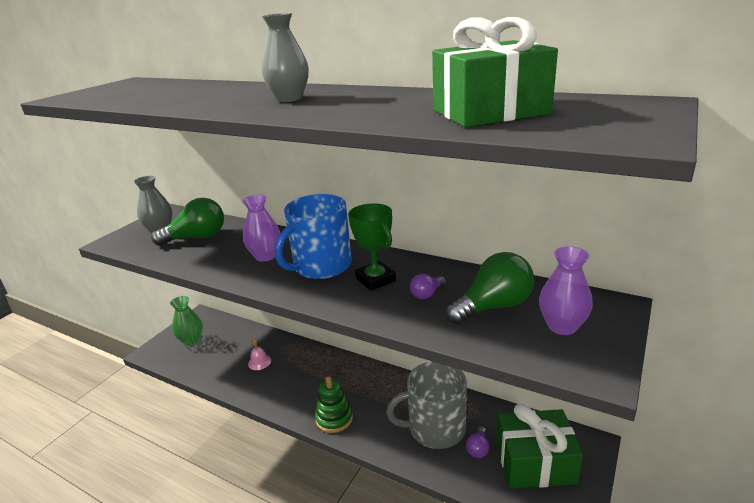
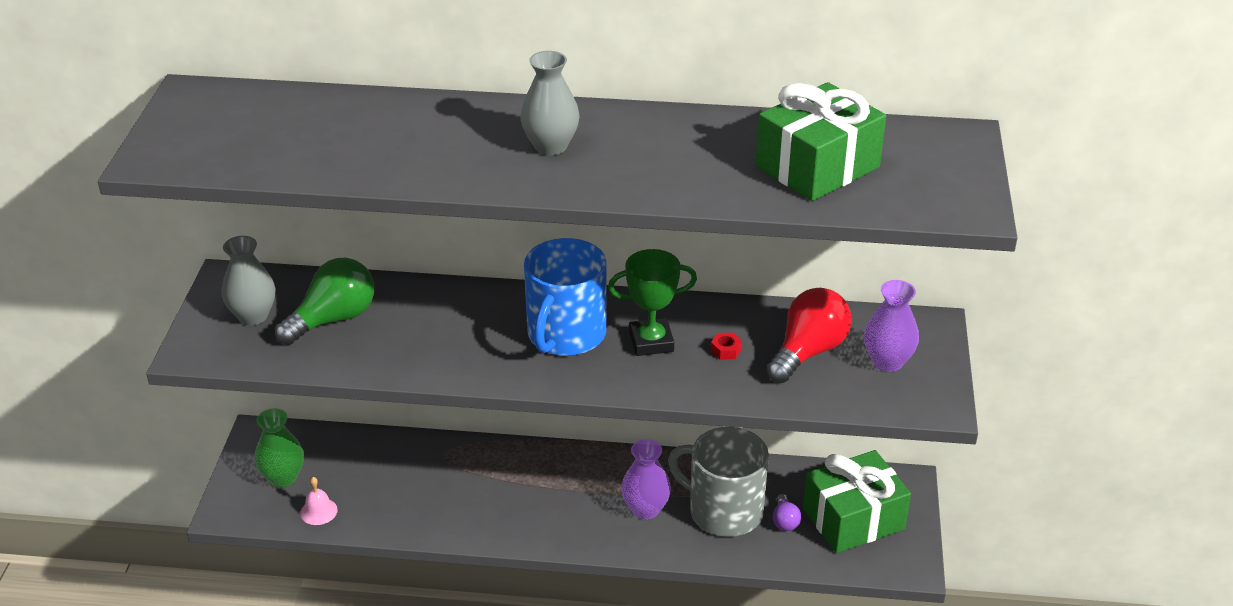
camera: 25 degrees left, 10 degrees up
purple vase [242,195,281,262] -> purple vase moved to [621,439,671,520]
pink bell [248,338,271,370] -> pink bell moved to [300,477,338,525]
green stacking toy [315,376,353,433] -> none
green trophy [348,203,396,291] -> green trophy turned 45 degrees counterclockwise [608,249,697,356]
grey mug [386,361,467,449] -> grey mug turned 60 degrees clockwise [668,427,769,537]
purple light bulb [410,274,446,299] -> red nut [711,332,742,360]
green light bulb [446,252,534,325] -> red light bulb [767,288,852,383]

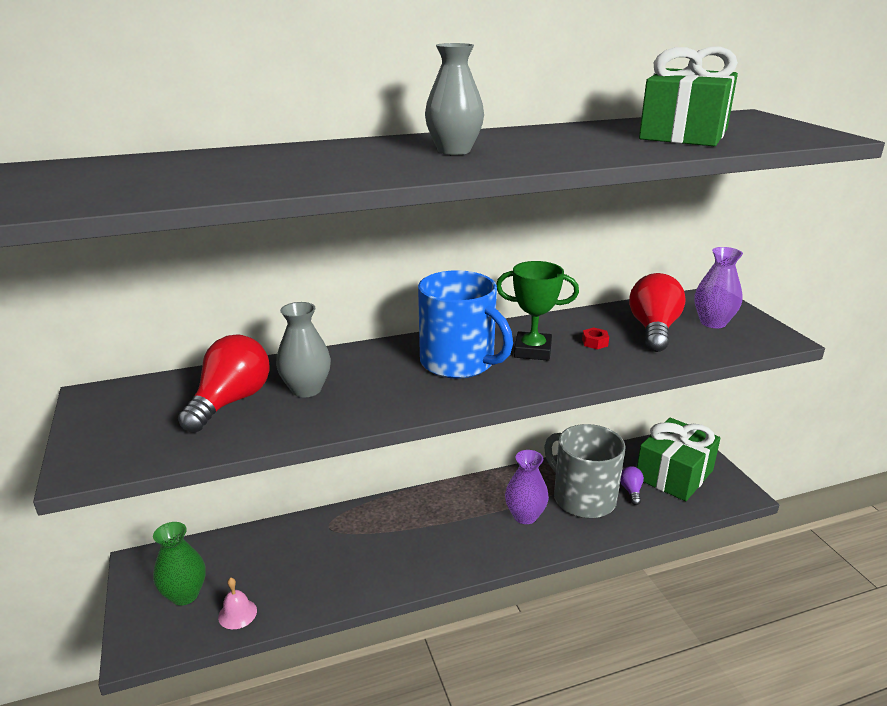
camera: 25 degrees left, 10 degrees down
grey vase [222,236,275,325] -> grey vase moved to [276,302,331,397]
green light bulb [275,258,374,345] -> red light bulb [178,334,270,432]
blue mug [524,238,607,356] -> blue mug turned 45 degrees counterclockwise [418,270,513,379]
green trophy [608,249,697,356] -> green trophy turned 45 degrees clockwise [496,261,579,361]
grey mug [668,427,769,537] -> grey mug turned 45 degrees clockwise [544,424,626,518]
purple light bulb [773,494,802,531] -> purple light bulb turned 150 degrees counterclockwise [620,466,644,505]

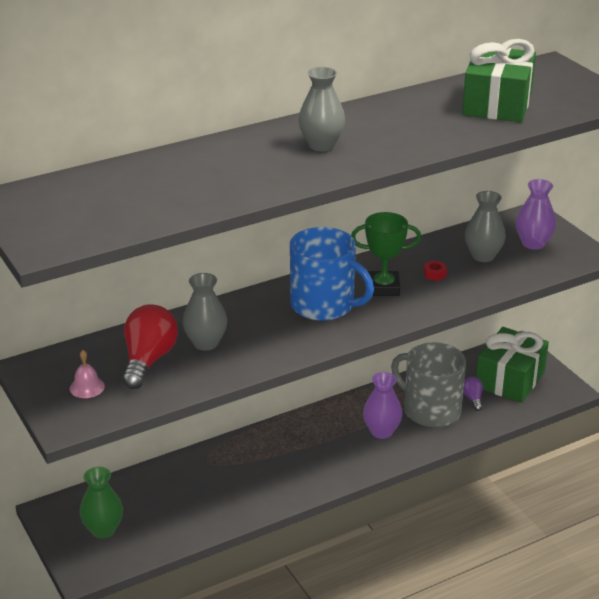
camera: 10 degrees left, 5 degrees up
pink bell [218,578,257,629] -> pink bell moved to [70,350,105,398]
red light bulb [629,273,686,352] -> grey vase [465,191,506,262]

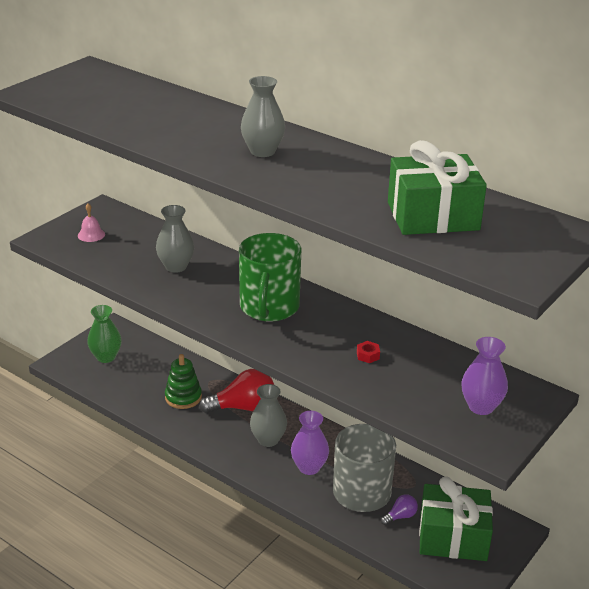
camera: 65 degrees right, 0 degrees up
red light bulb [122,304,178,389] -> red light bulb moved to [199,369,274,414]
blue mug [290,227,374,321] -> green mug [239,233,301,322]
green trophy [351,212,421,296] -> none
grey vase [465,191,506,262] -> grey vase moved to [250,384,287,447]
none -> green stacking toy [165,354,202,409]

